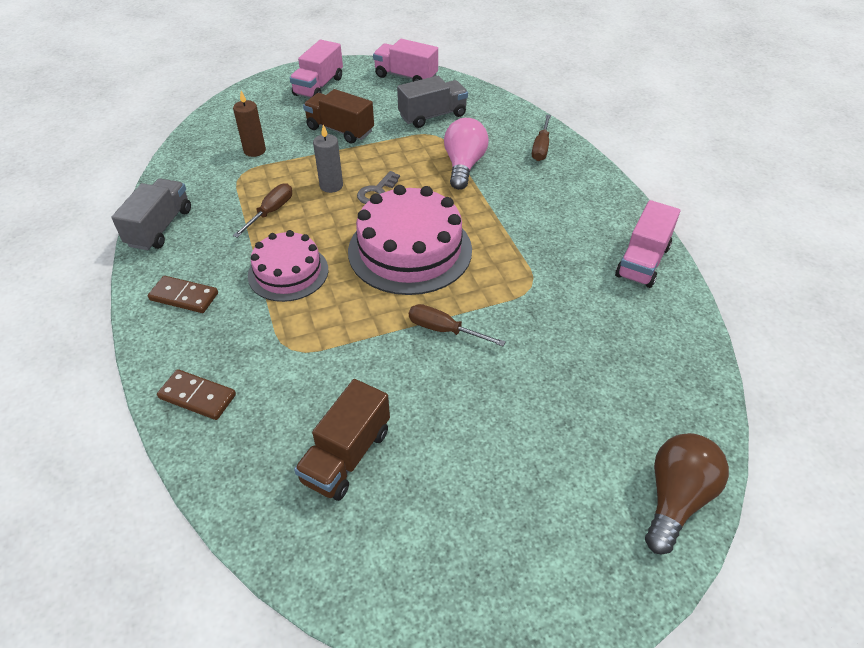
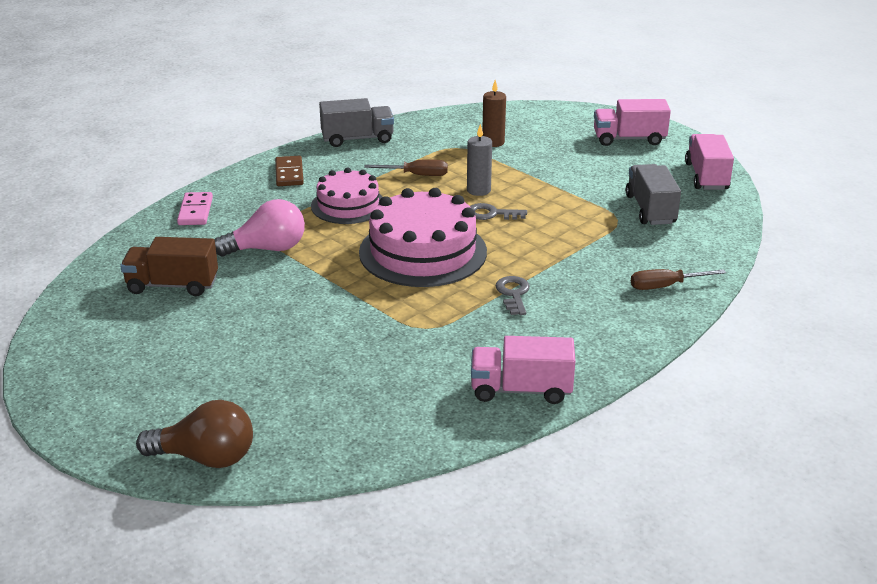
camera: 65 degrees right, 15 degrees down
brown domino [157,369,236,420] -> pink domino [177,192,213,225]
brown truck [303,89,374,144] -> none
grey truck [397,76,468,128] -> grey truck turned 135 degrees counterclockwise [626,164,681,225]
brown screwdriver [409,304,506,346] -> none
pink light bulb [444,118,489,190] -> pink light bulb moved to [214,199,305,256]
none -> grey key [495,276,530,315]

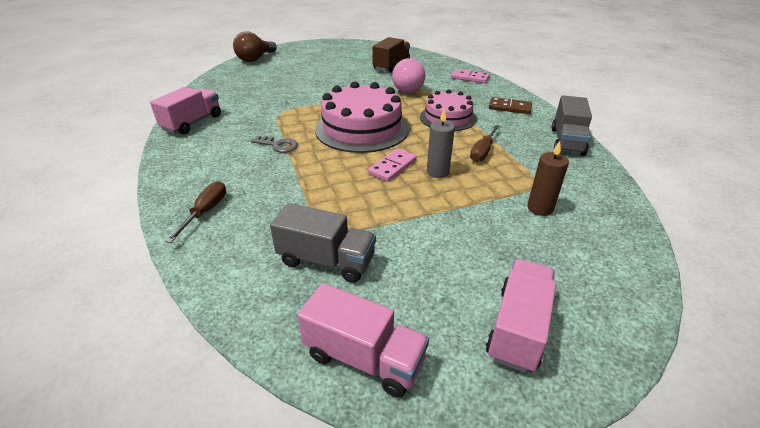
camera: 115 degrees right, 5 degrees up
grey key [470,203,527,220] -> pink domino [368,149,417,182]

